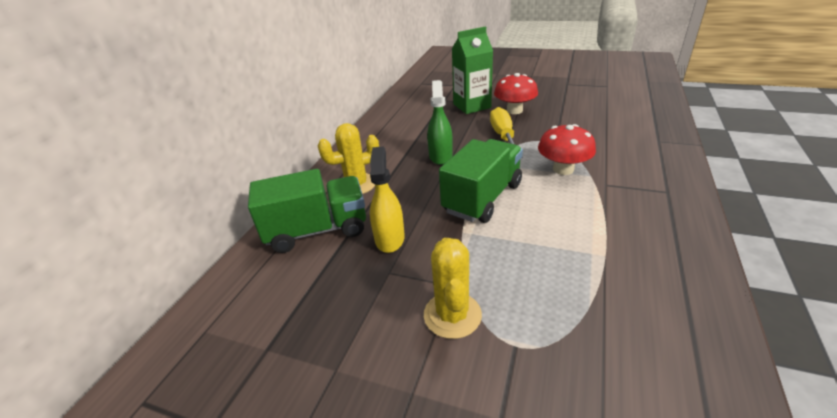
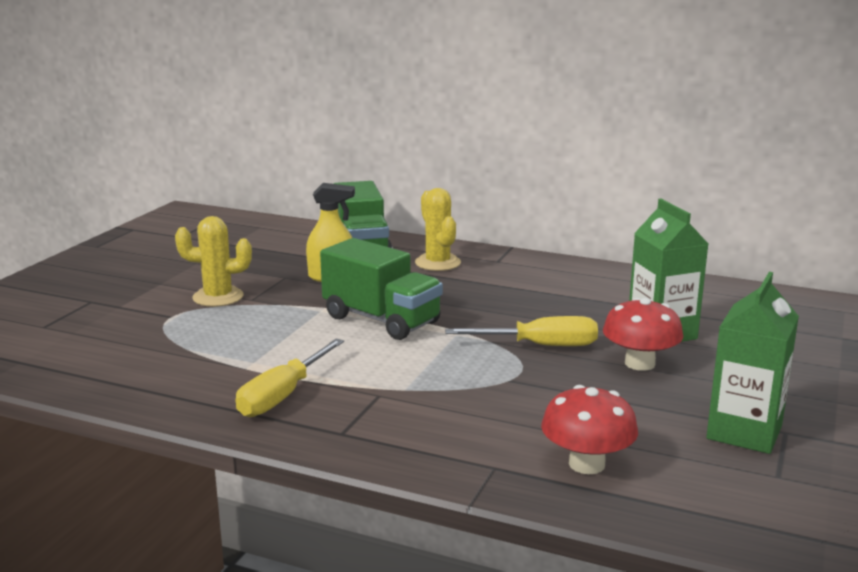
camera: 90 degrees right, 15 degrees down
green spray bottle [427,80,453,165] -> none
red mushroom [538,124,596,175] -> red mushroom moved to [541,385,638,474]
none -> yellow screwdriver [236,339,344,417]
none -> green carton [706,272,799,454]

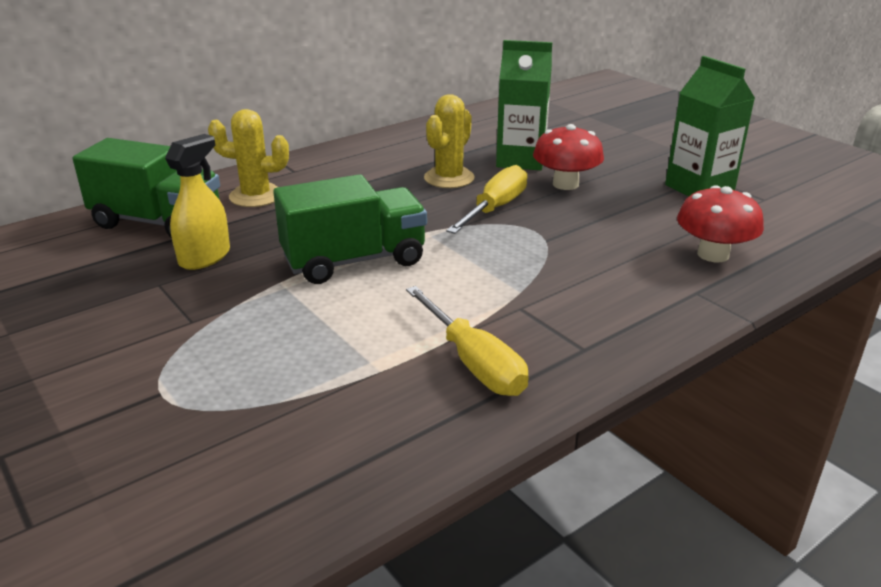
camera: 60 degrees left, 10 degrees up
yellow cactus [175,216,252,307] -> yellow cactus moved to [424,94,475,188]

